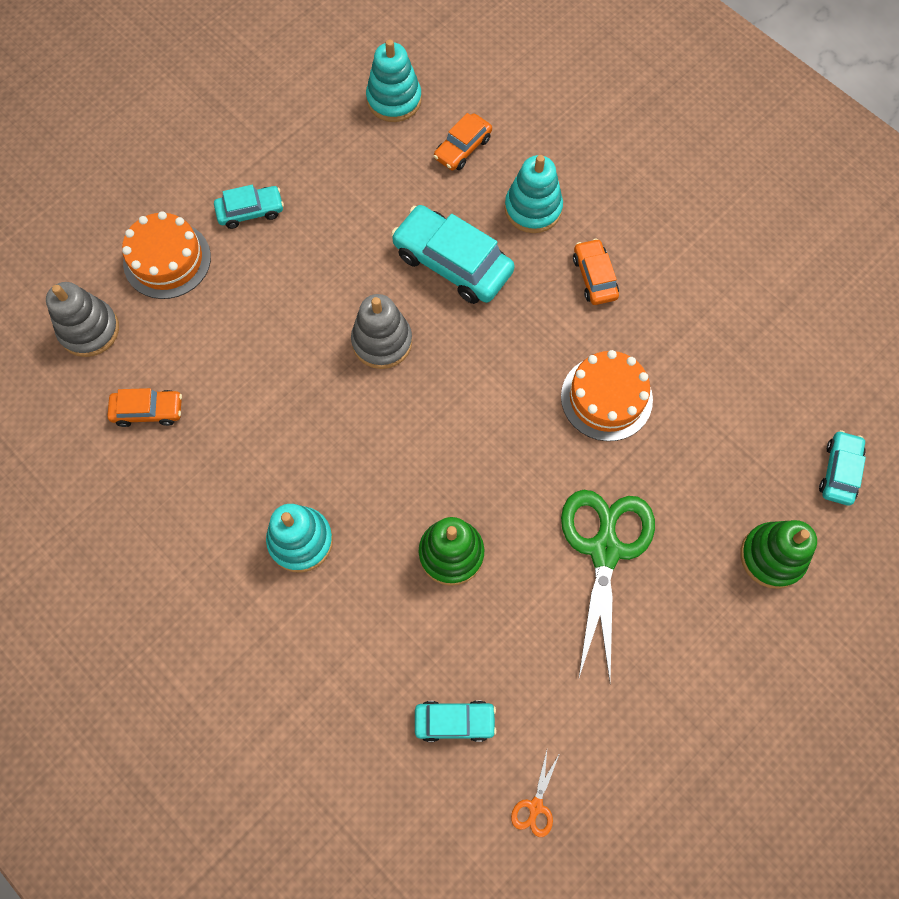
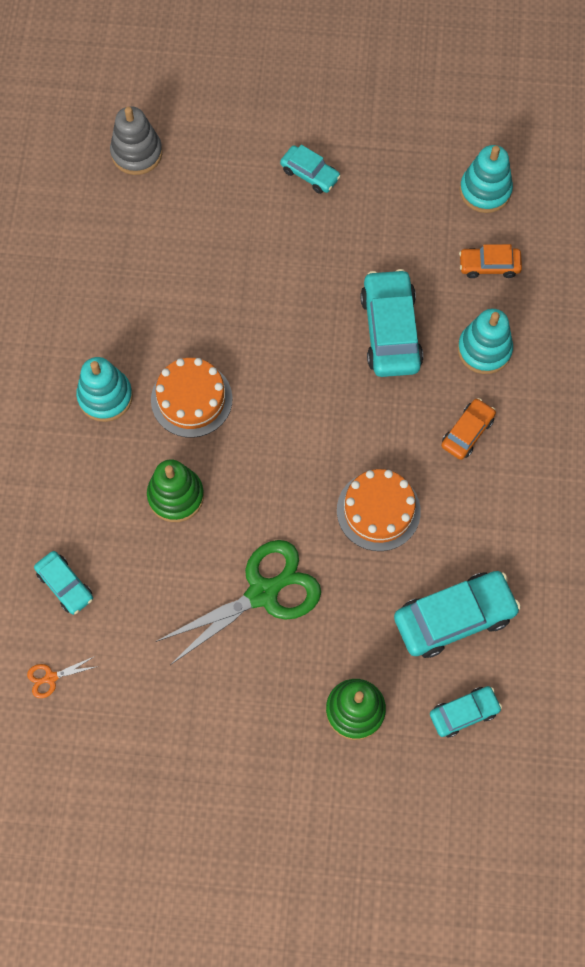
camera: 50 degrees right, 0 degrees up
orange car [107,388,182,427] -> none
orange cake [122,211,211,299] -> orange cake moved to [151,358,233,438]
grey stacking toy [351,294,412,369] -> none
none -> turquoise car [394,571,521,658]

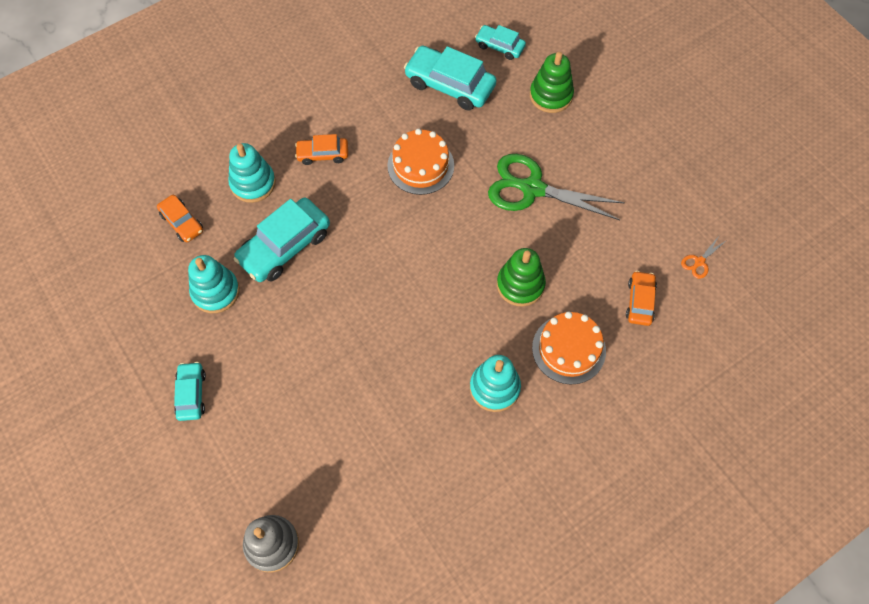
camera: 130 degrees left, 5 degrees down
orange scissors [27,656,98,698] -> orange scissors turned 105 degrees clockwise [681,236,727,279]
turquoise car [34,551,93,615] -> orange car [626,271,657,326]
orange cake [151,358,233,438] -> orange cake moved to [532,311,606,384]
turquoise stacking toy [460,145,513,213] -> turquoise stacking toy moved to [188,255,240,313]

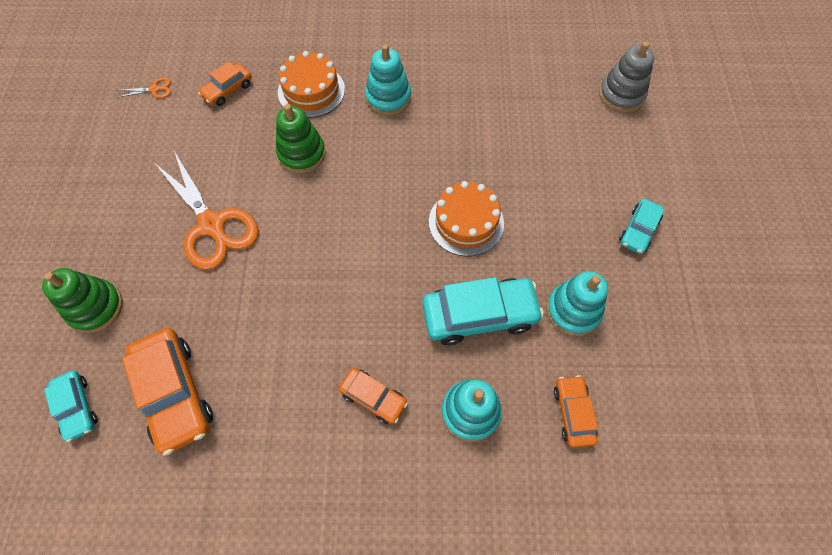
camera: 145 degrees left, 0 degrees up
orange cake [387,129,454,195] -> orange cake moved to [429,181,504,256]
turquoise car [404,46,497,110] -> orange car [122,328,213,456]
green scissors [488,154,625,220] -> orange scissors [156,151,259,270]

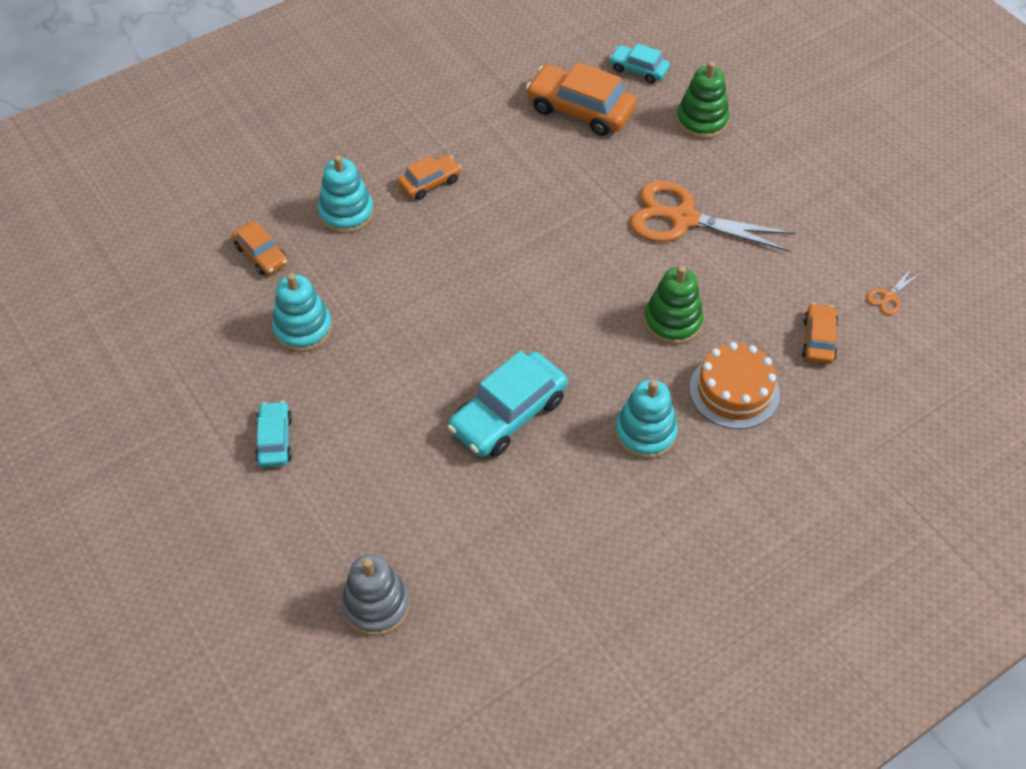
camera: 145 degrees right, 10 degrees down
orange car [338,368,408,424] -> orange car turned 150 degrees clockwise [398,155,461,200]
turquoise car [422,277,544,345] -> turquoise car moved to [448,351,568,457]
orange cake [429,181,504,256] -> none

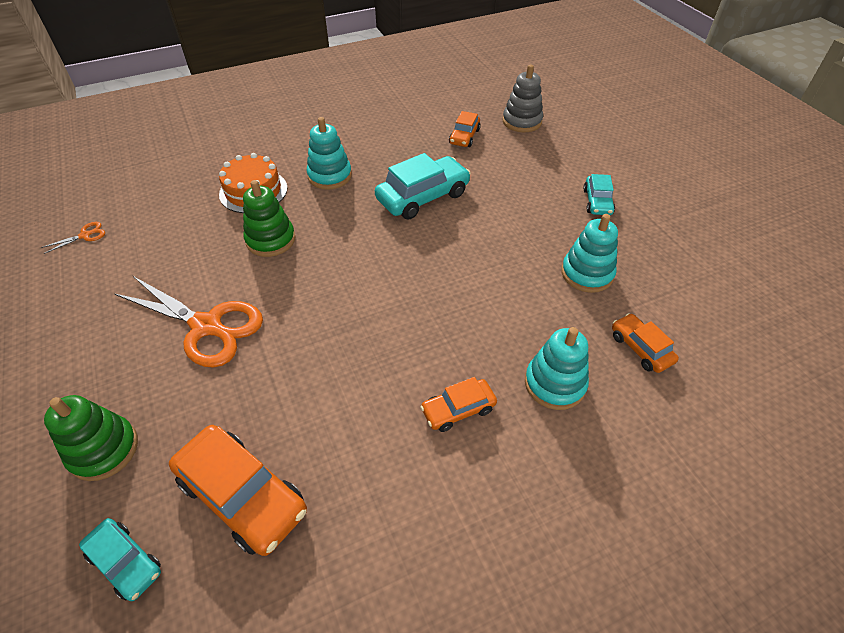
camera: 170 degrees left, 5 degrees down
orange car [802,303,838,364] -> orange car moved to [449,111,481,147]

